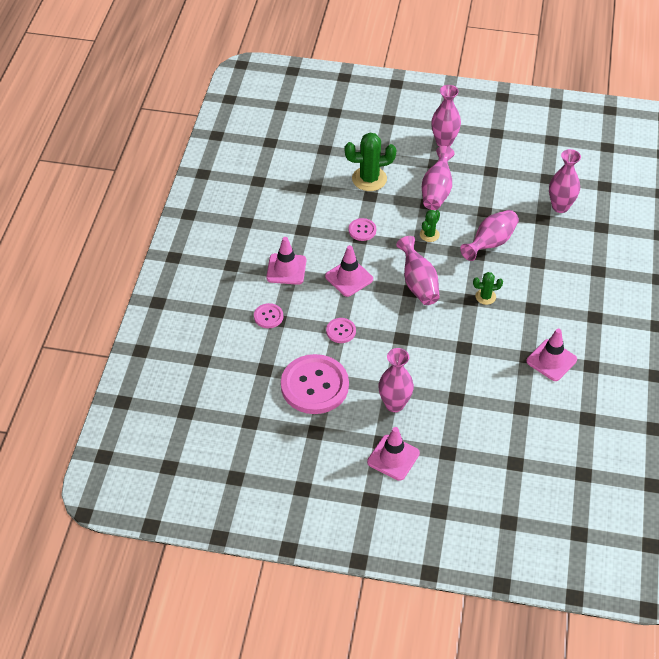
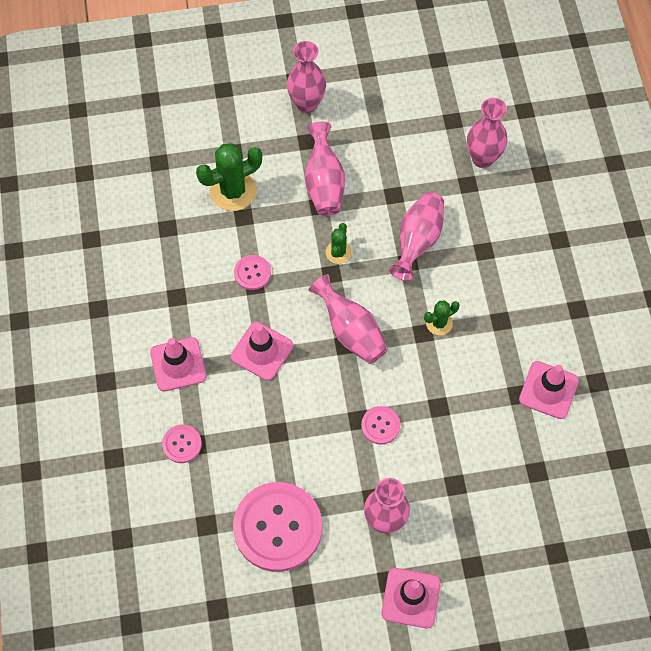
camera: 20 degrees left, 15 degrees up
pink button [326,318,356,343] -> pink button moved to [361,406,400,444]

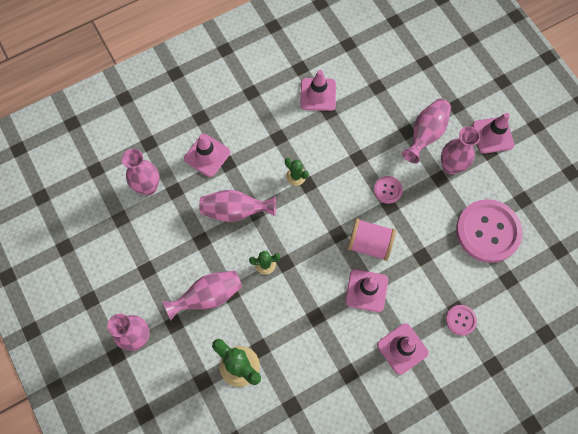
camera: 110 degrees left, 5 degrees up
pink button [234,255,271,290] -> none
pink vase [308,274,388,364] -> pink vase moved to [402,99,451,164]
none -> pink traffic cone [184,134,230,177]
none -> pink spool [348,218,396,261]

